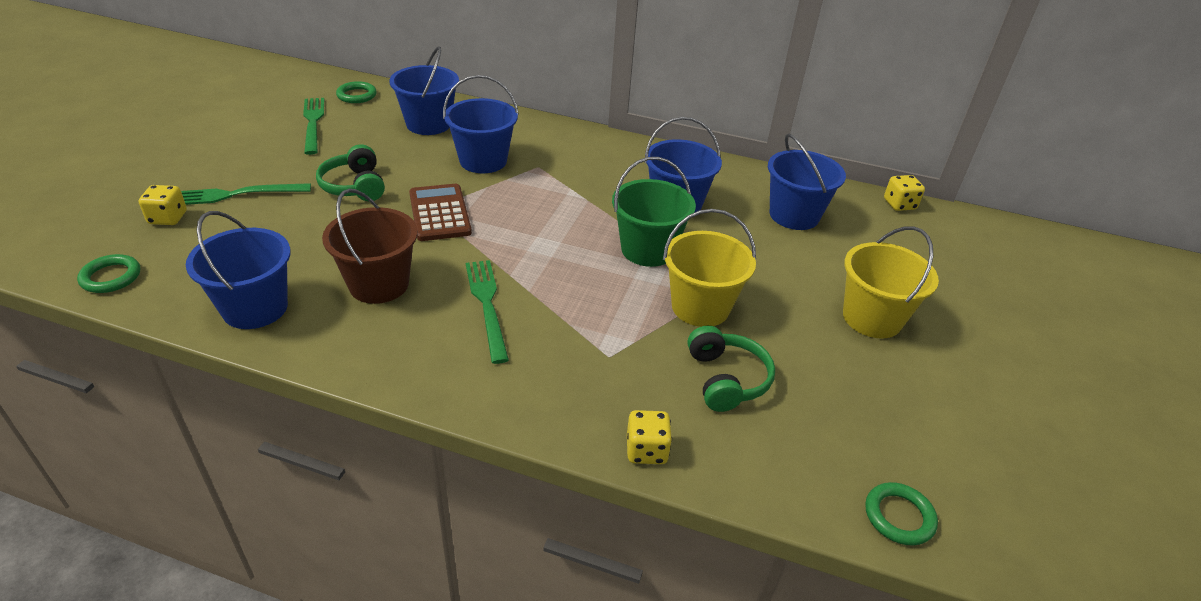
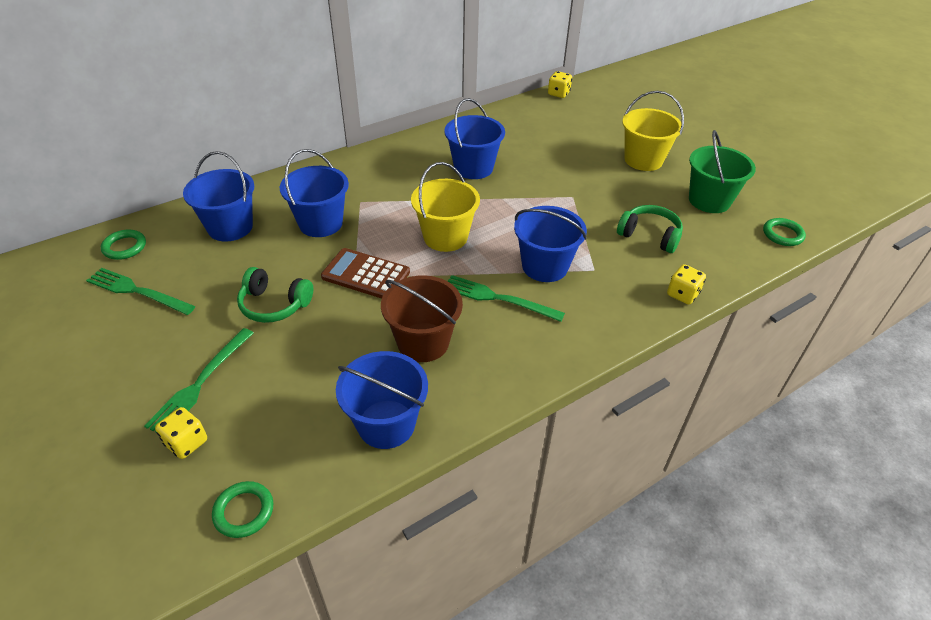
camera: 50 degrees left, 5 degrees up
green bucket [612,157,696,267] -> green bucket moved to [689,130,756,213]
yellow bucket [663,209,756,327] -> yellow bucket moved to [411,162,480,252]
blue bucket [768,134,846,230] -> blue bucket moved to [514,206,587,282]

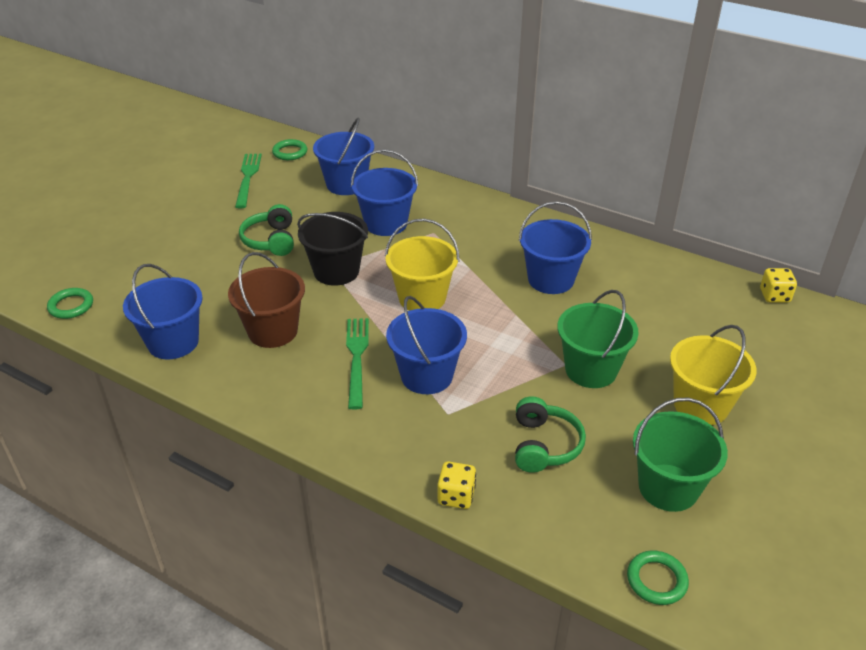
camera: 65 degrees right, 5 degrees down
green fork [144,328,253,433] -> none
yellow dice [155,407,207,459] -> none
brown calculator [321,248,410,299] -> black bucket [297,212,368,286]
none -> green bucket [557,290,639,388]

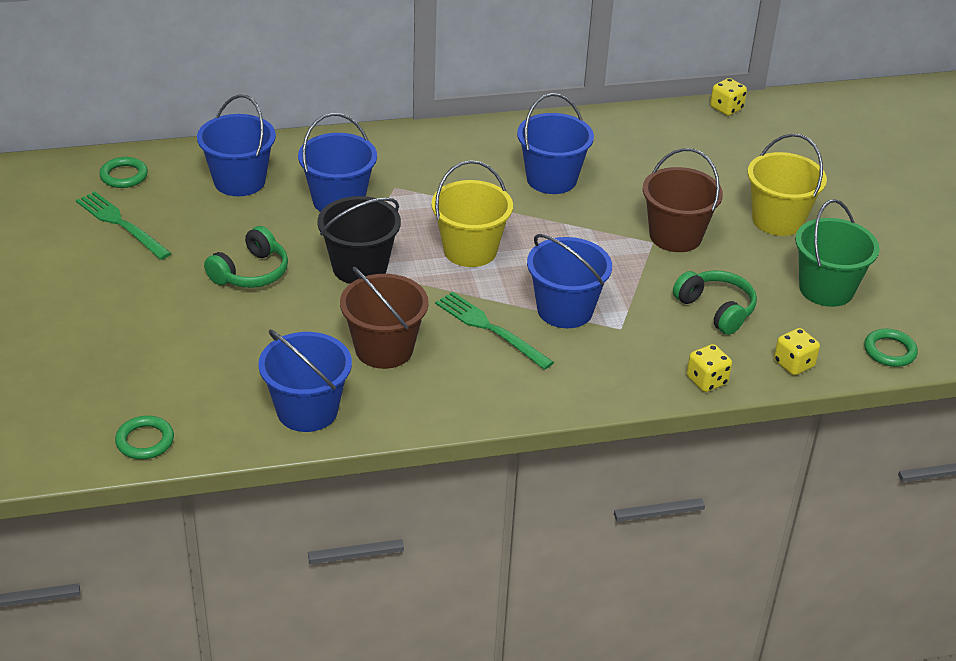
camera: 45 degrees left, 0 degrees up
green headphones [239,204,294,256] -> green headphones turned 90 degrees counterclockwise [204,226,288,288]
green bucket [557,290,639,388] -> brown bucket [642,148,723,252]
none -> yellow dice [774,328,820,375]

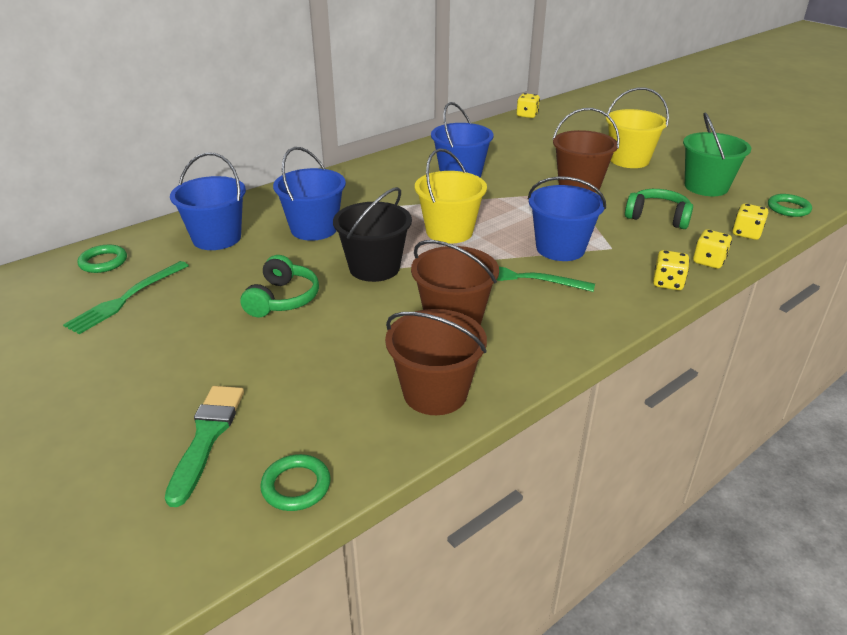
camera: 25 degrees left, 5 degrees down
green fork [76,191,172,260] -> green fork turned 75 degrees counterclockwise [63,261,189,334]
blue bucket [258,330,352,432] -> brown bucket [385,309,487,415]
none -> green brush [165,386,244,507]
none -> yellow dice [653,250,690,290]

